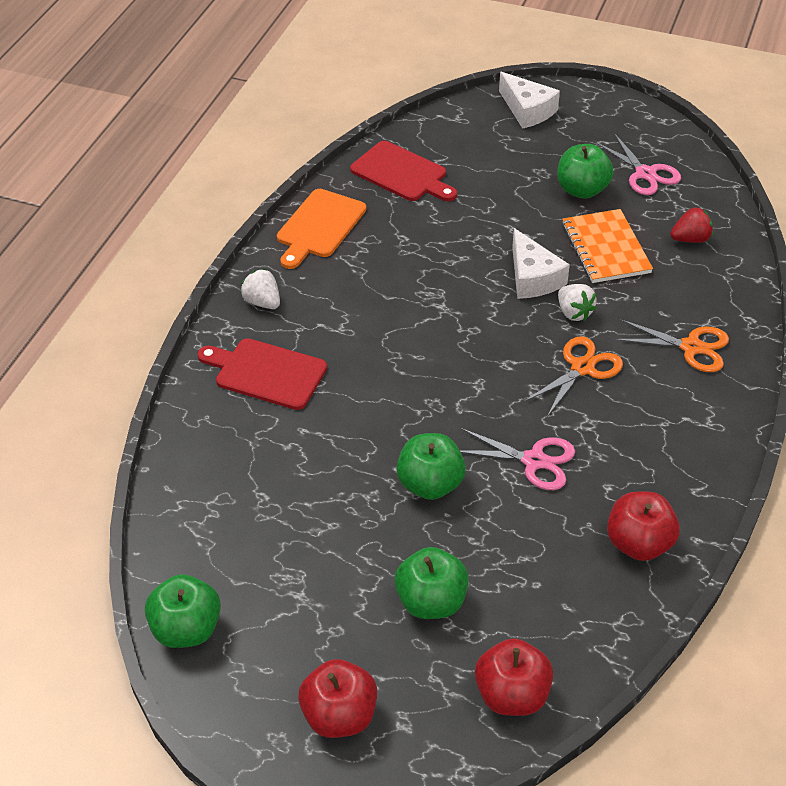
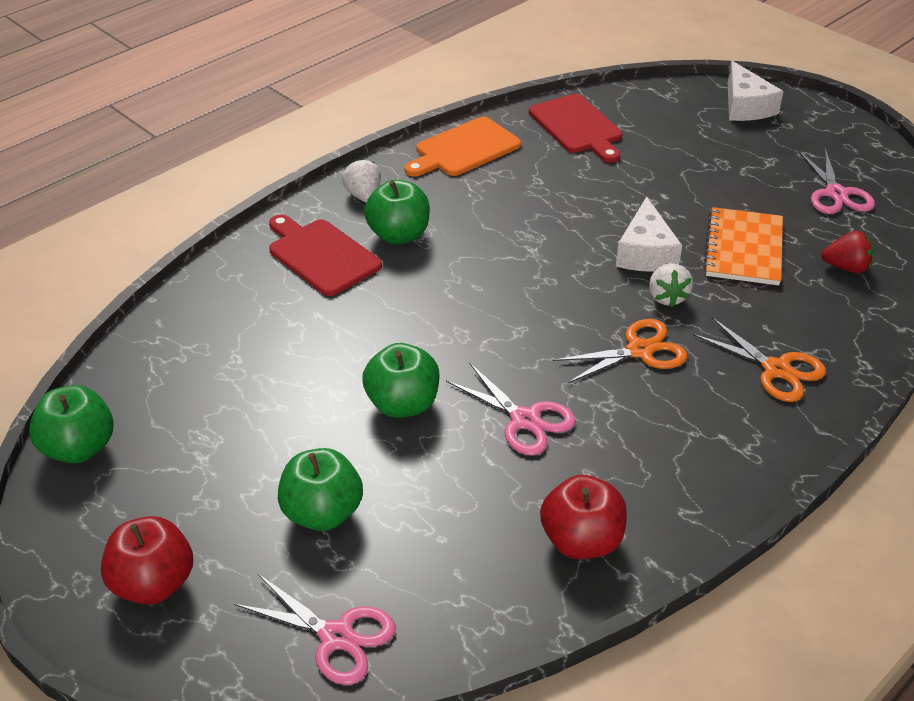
camera: 25 degrees right, 5 degrees down
red apple [475,638,554,716] -> pink scissors [234,574,396,685]
green apple [557,144,614,199] -> green apple moved to [364,180,430,244]

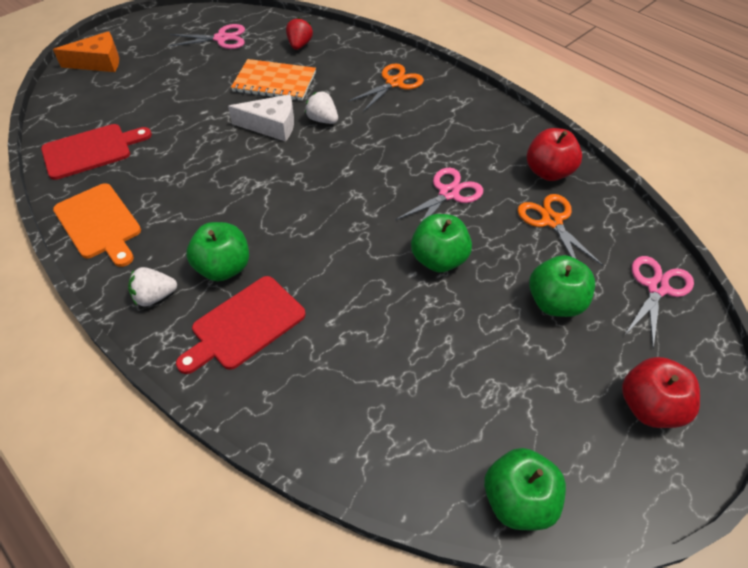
camera: 90 degrees left, 10 degrees up
orange scissors [553,319,687,384] -> orange scissors moved to [518,194,603,266]
white strawberry [649,263,693,307] -> white strawberry turned 135 degrees counterclockwise [305,91,338,124]
white cheese [728,61,784,121] -> orange cheese [53,31,119,72]

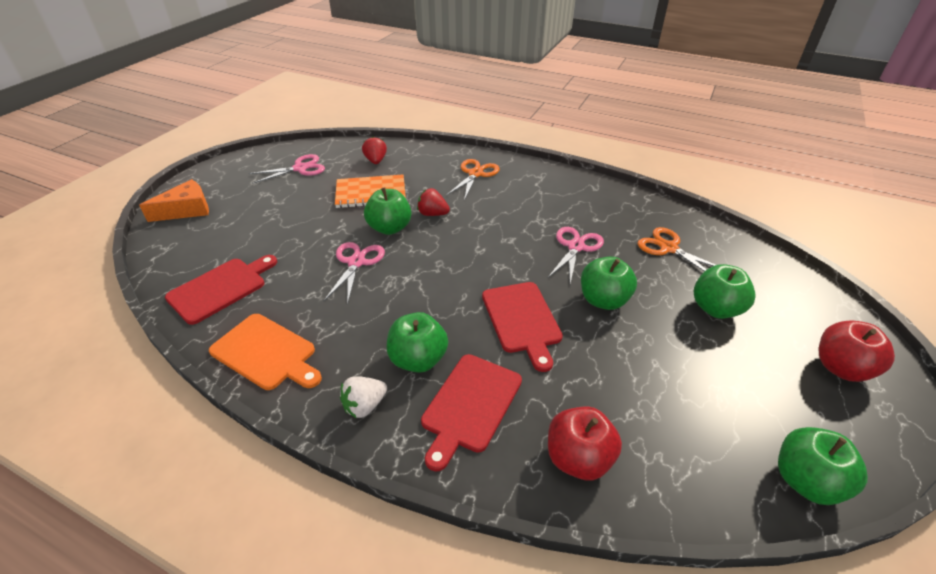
camera: 20 degrees left, 10 degrees down
white cheese [228,94,294,141] -> green apple [364,187,411,235]
white strawberry [305,91,338,124] -> red strawberry [417,188,450,216]
red apple [527,128,582,181] -> red apple moved to [548,406,622,481]
pink scissors [624,256,694,348] -> pink scissors moved to [324,242,385,305]
none -> red cutting board [482,282,563,372]

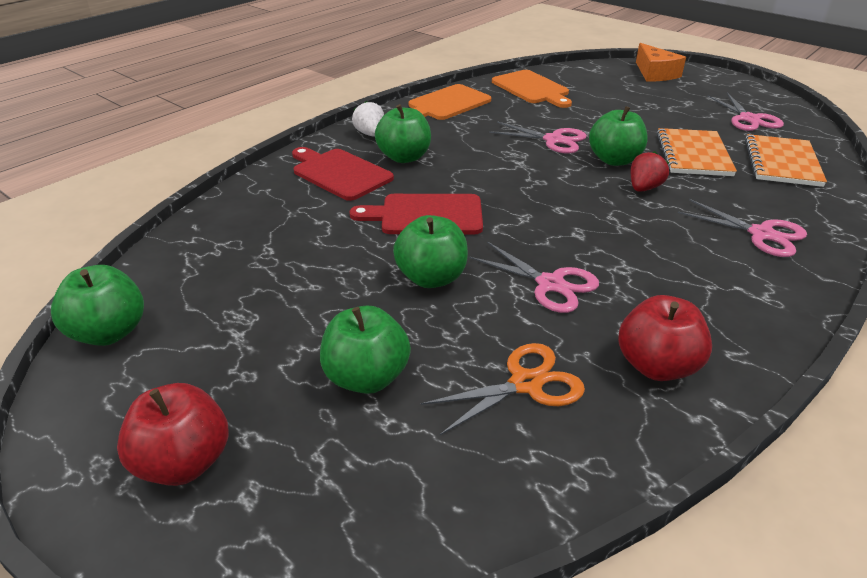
camera: 105 degrees right, 5 degrees down
red cutting board [165,255,277,325] -> orange cutting board [492,70,572,108]
red strawberry [362,136,387,164] -> orange notebook [745,134,827,187]
orange scissors [447,159,500,200] -> pink scissors [678,199,807,257]
red apple [548,406,622,481] -> red apple moved to [618,295,712,381]

